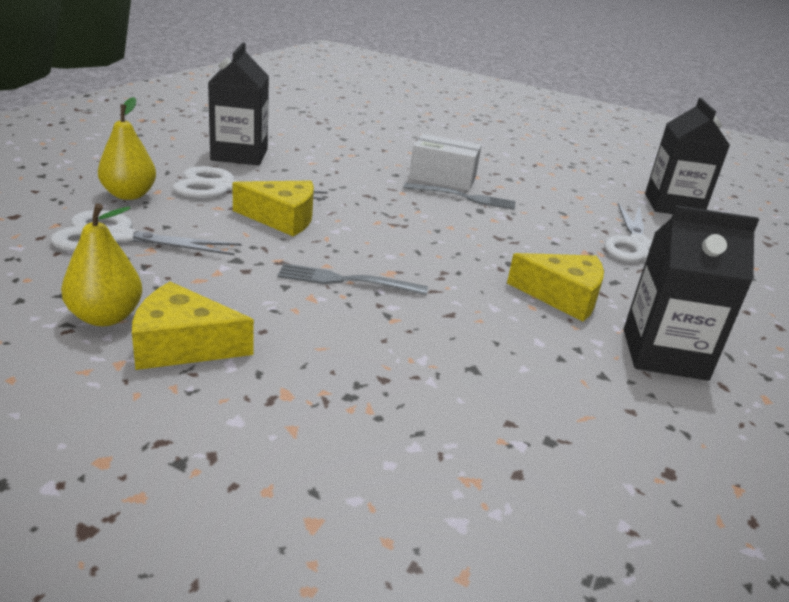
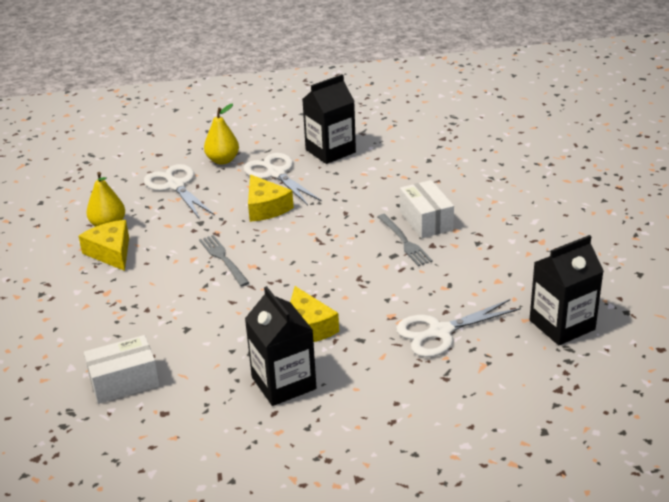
camera: 60 degrees right, 5 degrees up
none -> white box [84,335,160,404]

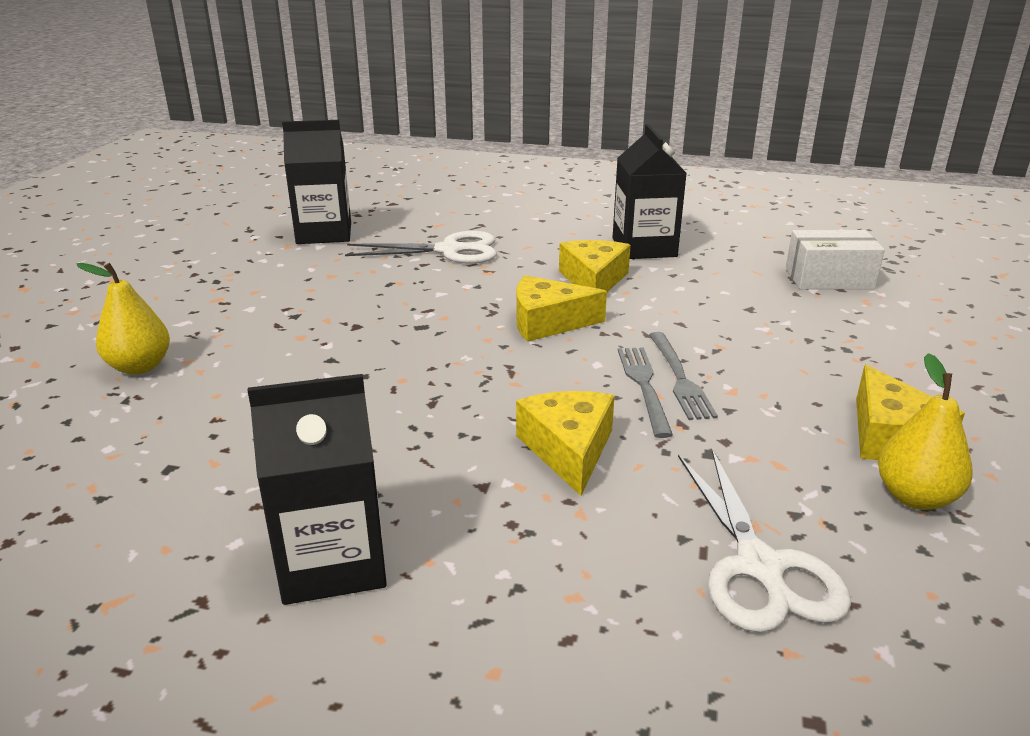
camera: 160 degrees left, 5 degrees down
yellow pear [204,104,239,164] -> yellow pear moved to [77,263,170,375]
white scissors [244,153,322,205] -> none
grey fork [377,214,433,266] -> grey fork moved to [618,347,673,438]
white box [400,180,454,238] -> none
none -> yellow cheese [517,275,607,342]

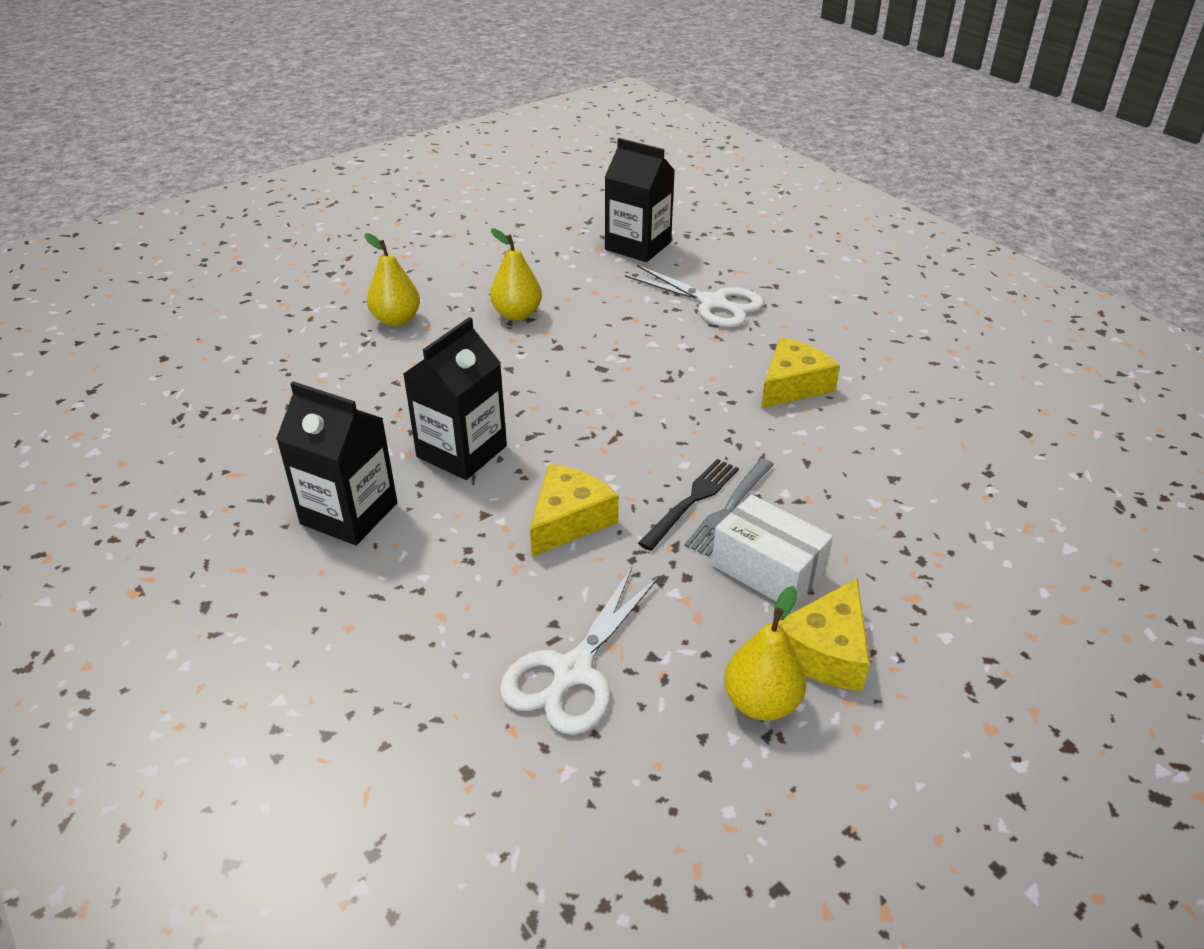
camera: 40 degrees right, 10 degrees up
yellow cheese [517,275,607,342] -> none
black carton [613,124,687,259] -> black carton moved to [403,317,507,480]
grey fork [618,347,673,438] -> black fork [638,459,739,551]
white box [786,230,885,289] -> white box moved to [712,494,833,610]
none -> yellow pear [490,228,542,321]

